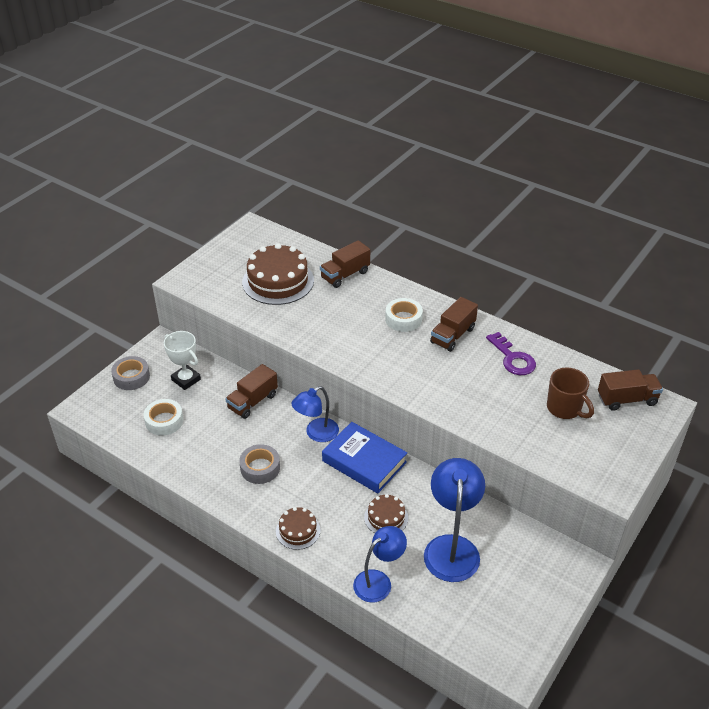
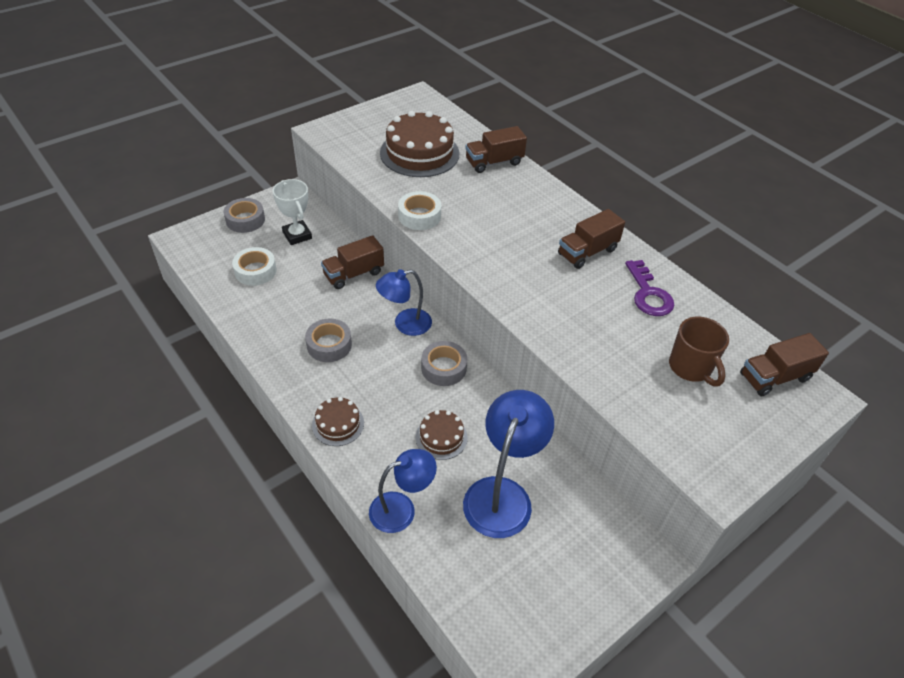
camera: 15 degrees right, 5 degrees up
blue book [322,422,407,493] -> grey tape [421,341,467,386]
white tape [385,298,423,332] -> white tape moved to [398,191,441,230]
brown truck [598,369,663,411] -> brown truck turned 150 degrees clockwise [740,333,829,396]

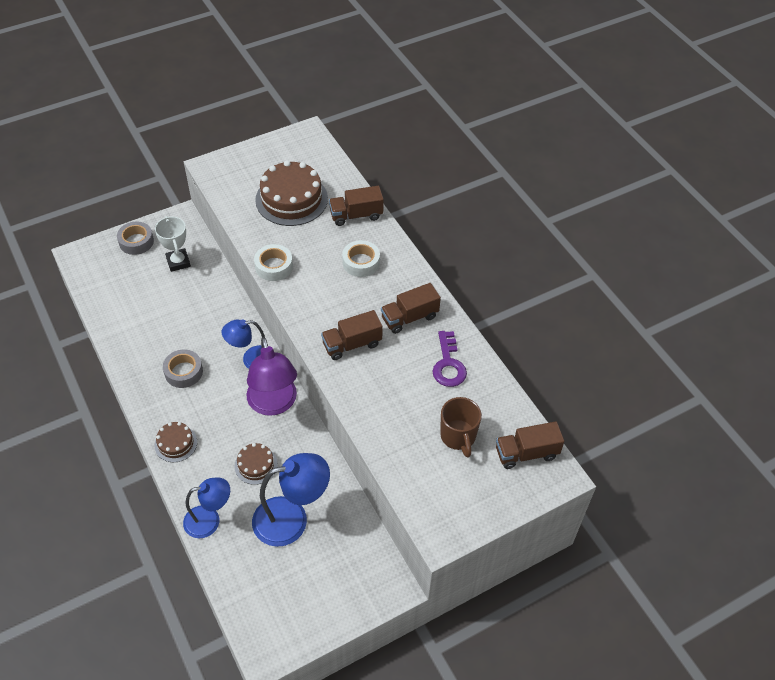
camera: 10 degrees right, 5 degrees up
white tape [232,247,277,286] -> white tape moved to [342,240,380,277]
brown truck [321,235,384,289] -> brown truck moved to [321,310,383,360]
grey tape [421,341,467,386] -> purple lamp [246,337,297,416]
blue lamp [463,390,554,538] -> blue lamp turned 45 degrees clockwise [252,453,330,547]

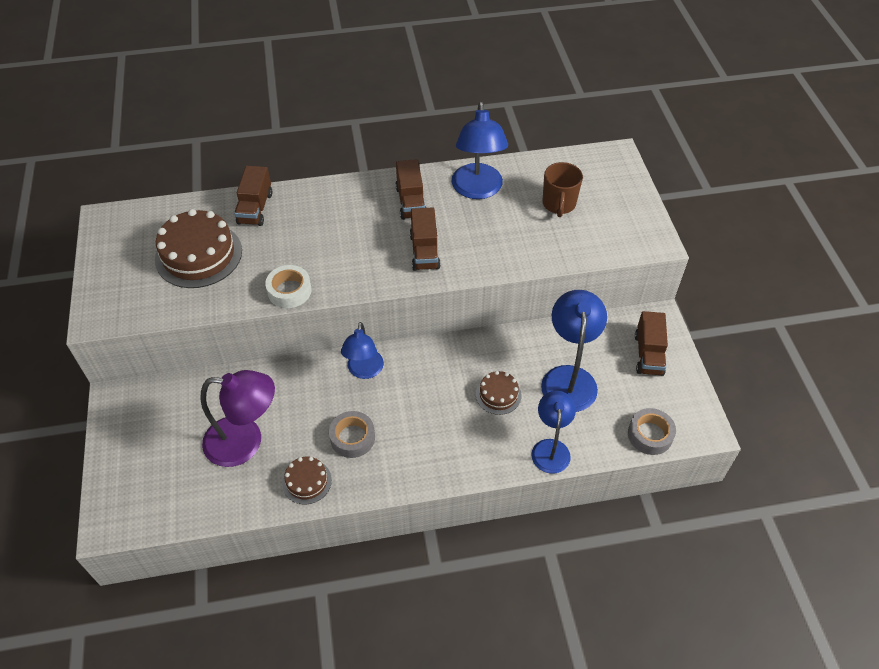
camera: 70 degrees left, 0 degrees up
grey tape [117,222,154,255] -> grey tape moved to [628,408,676,455]
brown cake [154,422,197,462] -> brown cake moved to [282,456,332,504]
white trophy [155,216,191,272] -> none
purple lamp [246,337,297,416] -> purple lamp moved to [200,370,275,467]
white tape [342,240,380,277] -> none
purple key [432,331,467,387] -> blue lamp [452,102,508,199]
brown mug [440,397,482,458] -> brown mug turned 90 degrees clockwise [542,162,583,217]
brown truck [496,421,564,469] -> brown truck moved to [635,311,668,376]

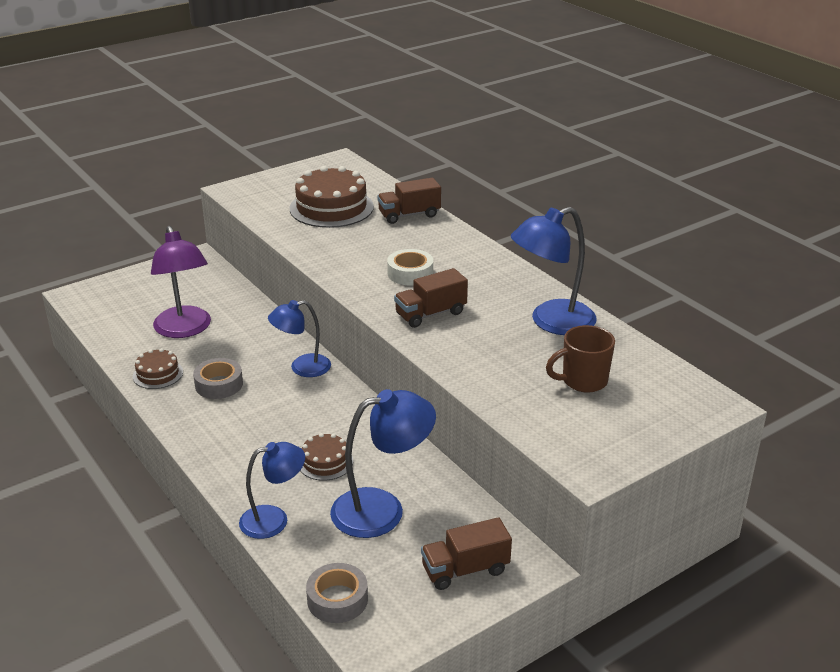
camera: 65 degrees right, 20 degrees down
white tape [265,265,312,308] -> white tape moved to [387,249,433,285]
brown truck [395,159,426,220] -> none

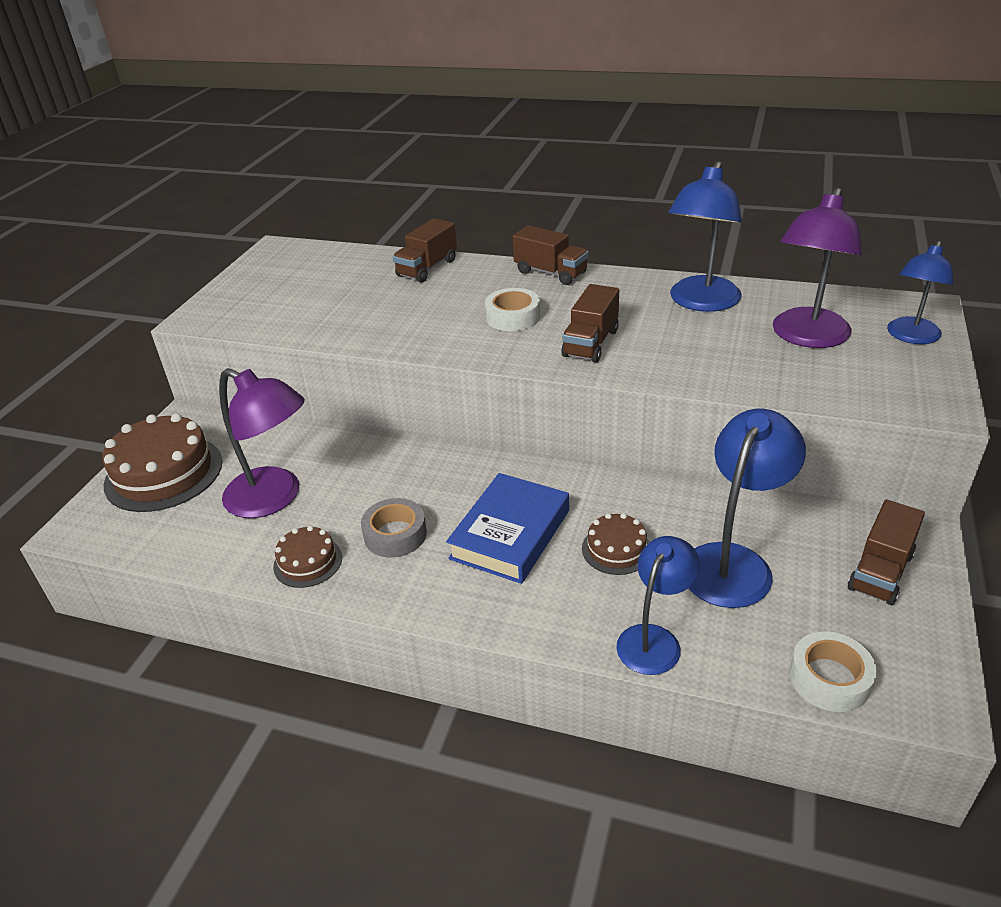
camera: 35 degrees left, 5 degrees up
blue lamp [268,300,331,377] -> blue lamp moved to [887,241,954,344]
brown cake [290,166,374,228] -> brown cake moved to [102,413,222,512]
grey tape [306,563,368,623] -> white tape [789,631,877,712]
brown mug [546,325,615,392] -> purple lamp [773,188,862,348]
none -> blue book [446,473,569,584]
none -> brown truck [513,225,589,285]

